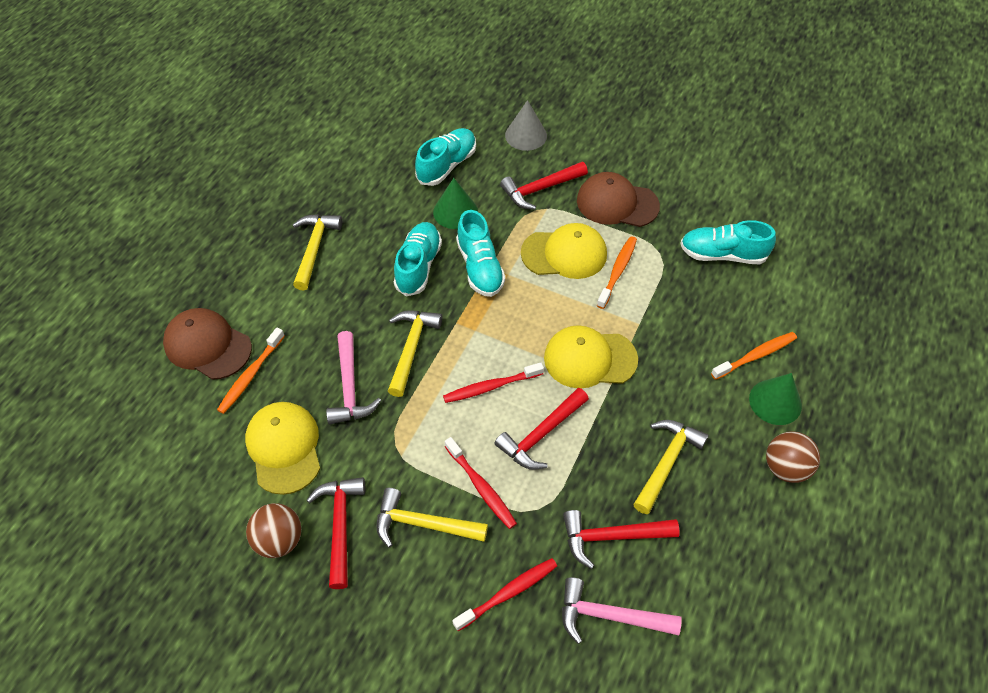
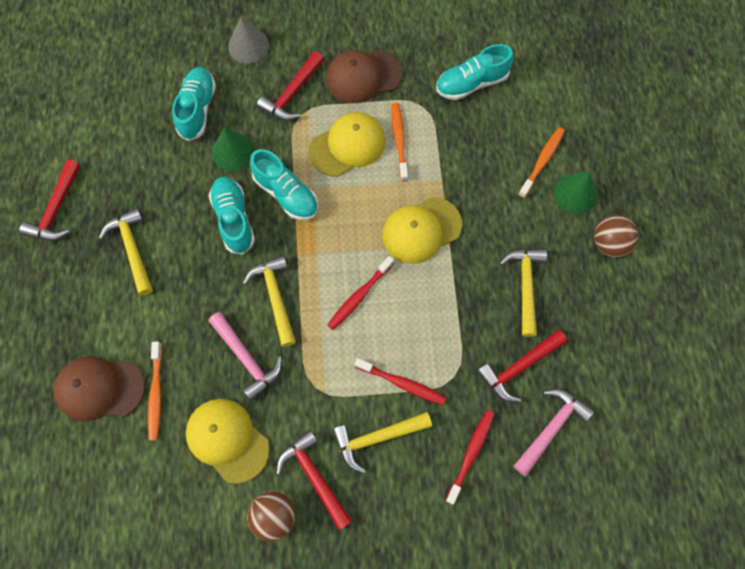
camera: 30 degrees left, 15 degrees up
red hammer [494,388,589,470] -> red hammer moved to [19,159,80,241]
pink hammer [562,577,682,644] -> pink hammer turned 150 degrees clockwise [513,388,594,476]

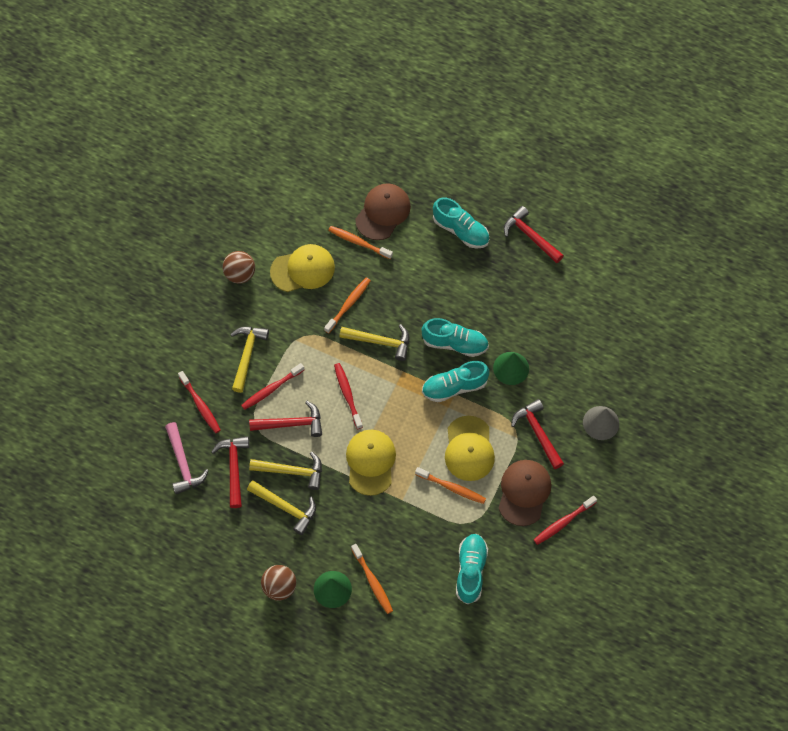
camera: 120 degrees right, 5 degrees down
yellow hammer [99,208,153,296] -> yellow hammer moved to [249,452,322,490]
turquoise shoe [172,67,216,141] -> turquoise shoe moved to [433,197,489,249]
pink hammer [209,312,282,401] -> orange toothbrush [324,277,371,334]
red hammer [276,430,353,530] -> red hammer moved to [249,401,322,437]
none -> red toothbrush [534,496,597,545]

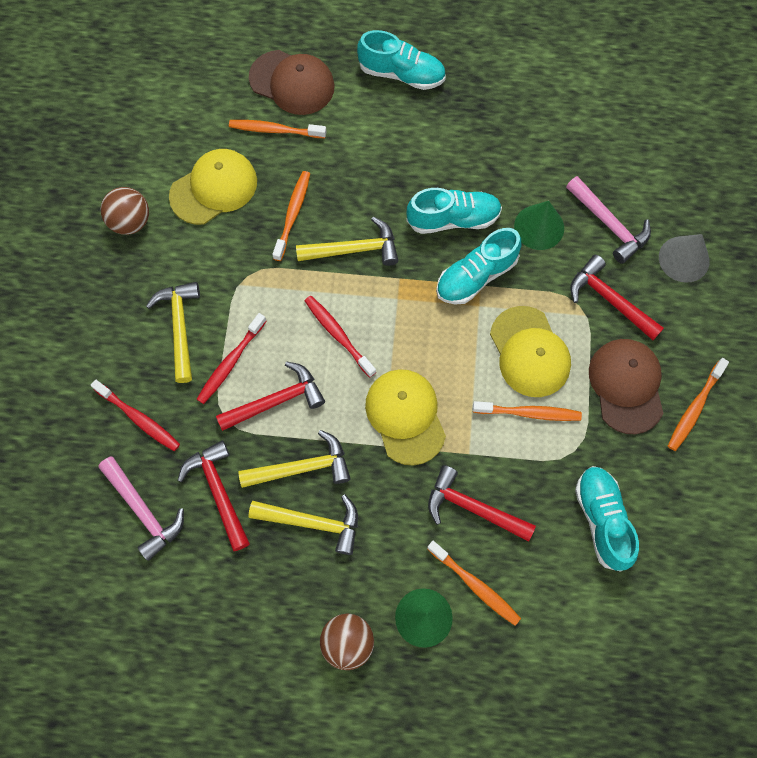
camera: 20 degrees left, 5 degrees up
brown cap [355,183,411,240] -> brown cap turned 105 degrees clockwise [249,50,335,115]
red hammer [504,206,564,263] -> red hammer moved to [428,465,536,542]
red toothbrush [534,496,597,545] -> orange toothbrush [668,358,729,451]
none -> pink hammer [566,176,651,264]

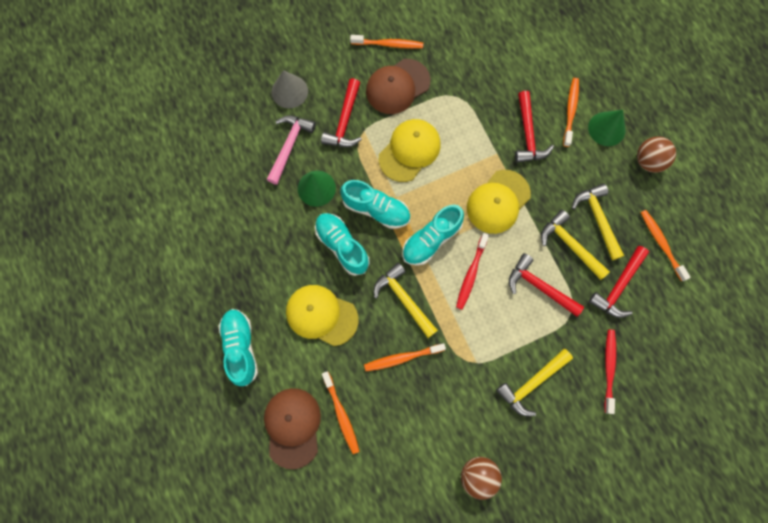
camera: 120 degrees left, 5 degrees up
pink hammer [98,457,184,561] -> none
yellow cap [169,149,257,225] -> yellow cap moved to [286,285,359,346]
red toothbrush [197,313,266,404] -> none
orange toothbrush [473,401,582,421] -> orange toothbrush moved to [641,210,691,281]
turquoise shoe [575,466,639,572] -> turquoise shoe moved to [402,205,464,266]

